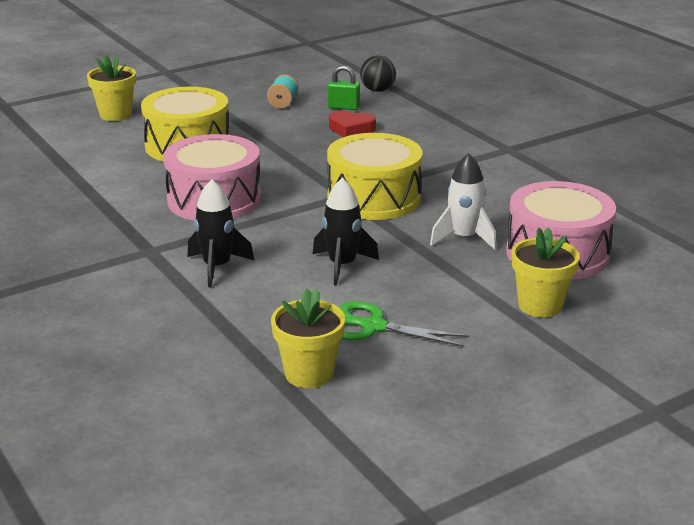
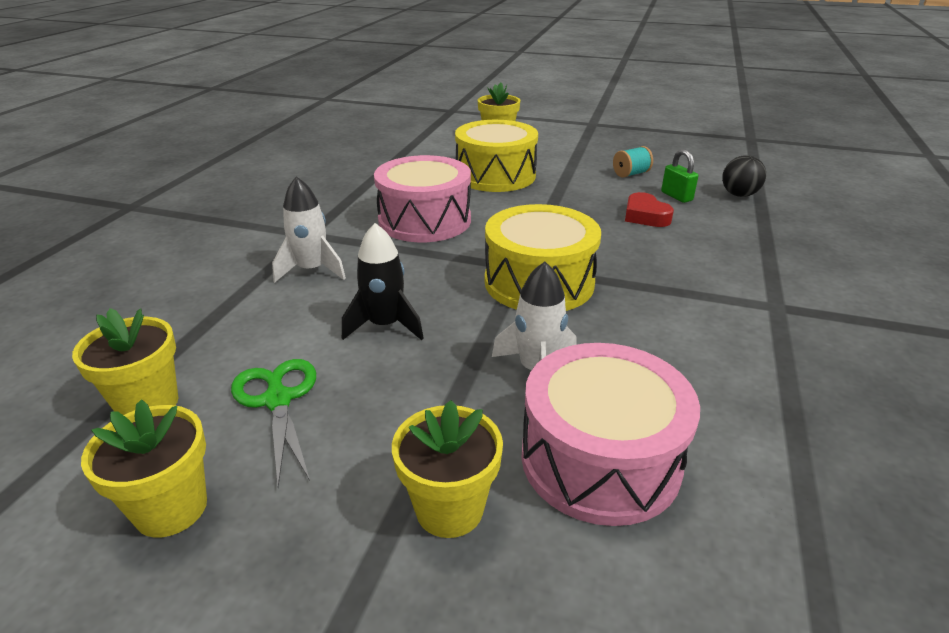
camera: 50 degrees right, 5 degrees up
black rocket [188,179,254,287] -> white rocket [272,176,346,283]
none -> yellow flower pot [81,399,207,538]

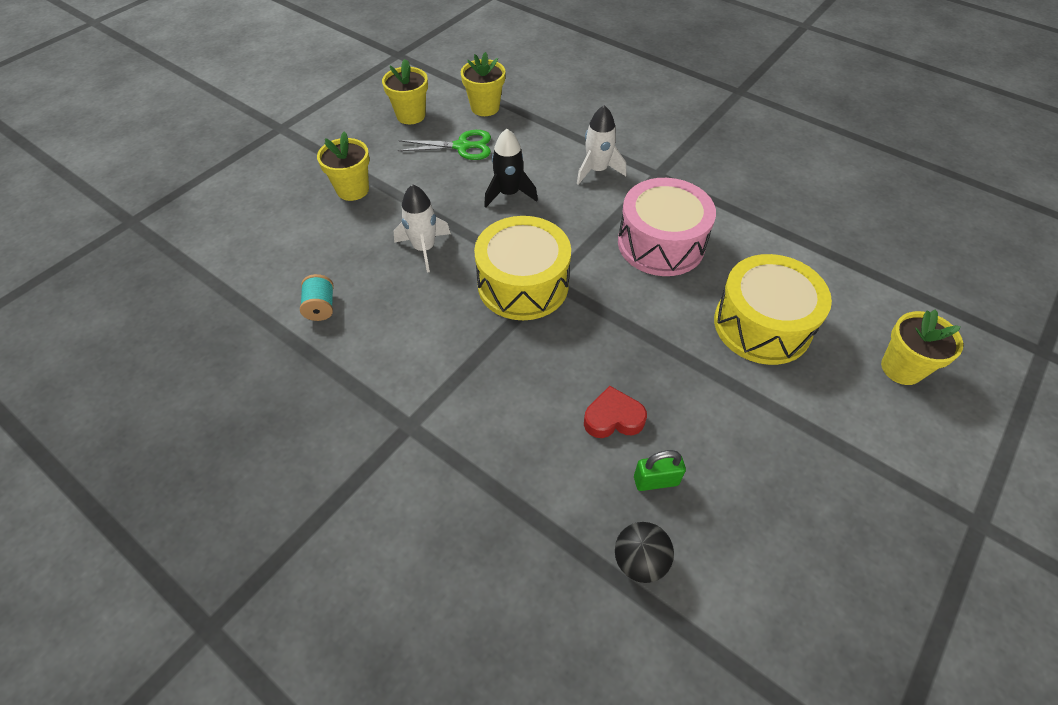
camera: 110 degrees right, 20 degrees up
pink drum [521,343,700,526] -> none
turquoise spool [613,146,653,178] -> turquoise spool moved to [300,274,334,321]

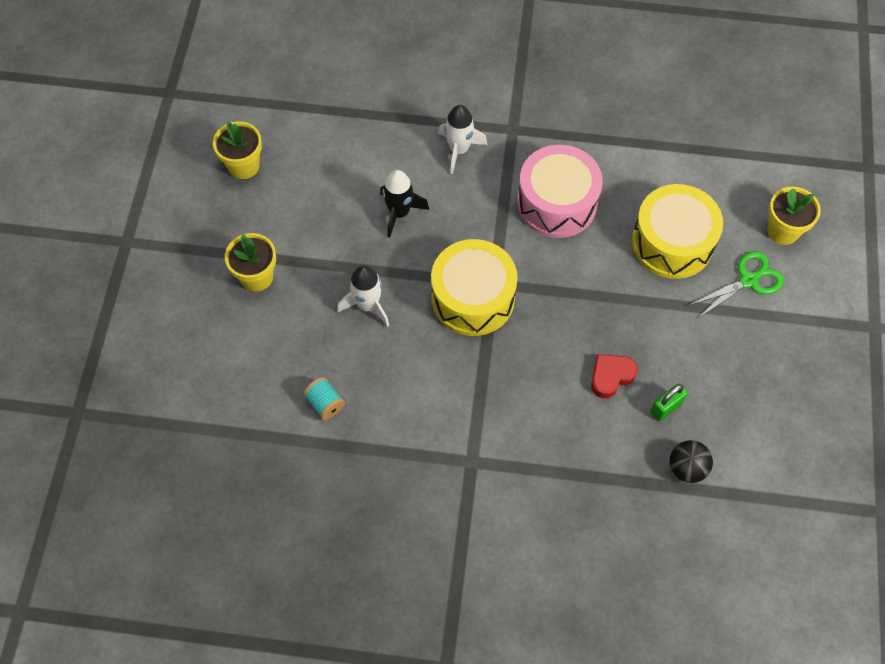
camera: 30 degrees left, 10 degrees up
green scissors [398,130,491,160] -> green scissors moved to [690,251,784,318]
yellow flower pot [461,52,505,116] -> none

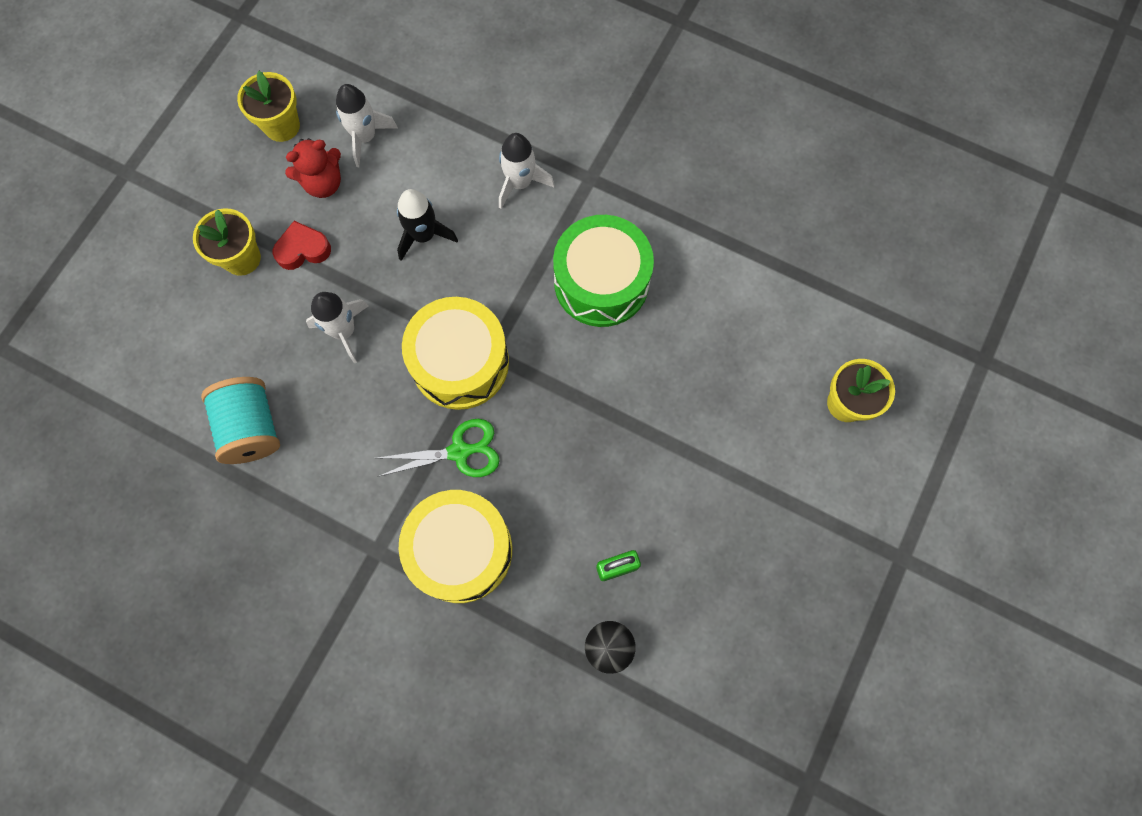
camera: 20 degrees right, 10 degrees up
turquoise spool [303,377,345,420] -> turquoise spool [201,377,280,464], size x1.83
pink drum [517,145,603,238] -> green drum [553,215,654,327]
red heart [591,354,638,398] -> red heart moved to [273,221,331,270]
yellow drum [632,184,723,279] -> yellow drum moved to [398,490,512,603]
green scissors [690,251,784,318] -> green scissors moved to [377,419,500,477]
none -> red teddy bear [285,138,341,198]
none -> white rocket [336,84,398,167]

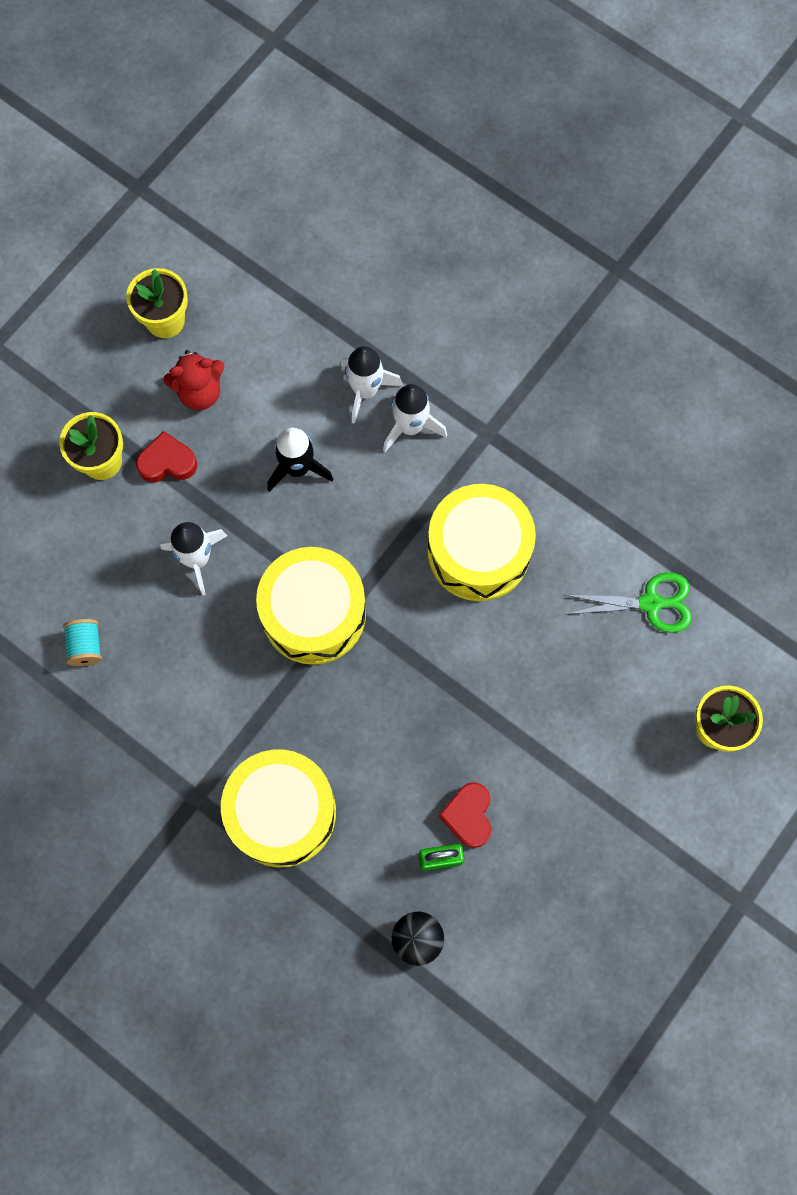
camera: 10 degrees right, 0 degrees up
turquoise spool [201,377,280,464] -> turquoise spool [63,619,102,666], size x0.55
white rocket [336,84,398,167] -> white rocket moved to [341,346,402,424]
green scissors [377,419,500,477] -> green scissors moved to [565,572,692,633]
green drum [553,215,654,327] -> yellow drum [427,484,536,601]
none -> red heart [438,782,491,848]

